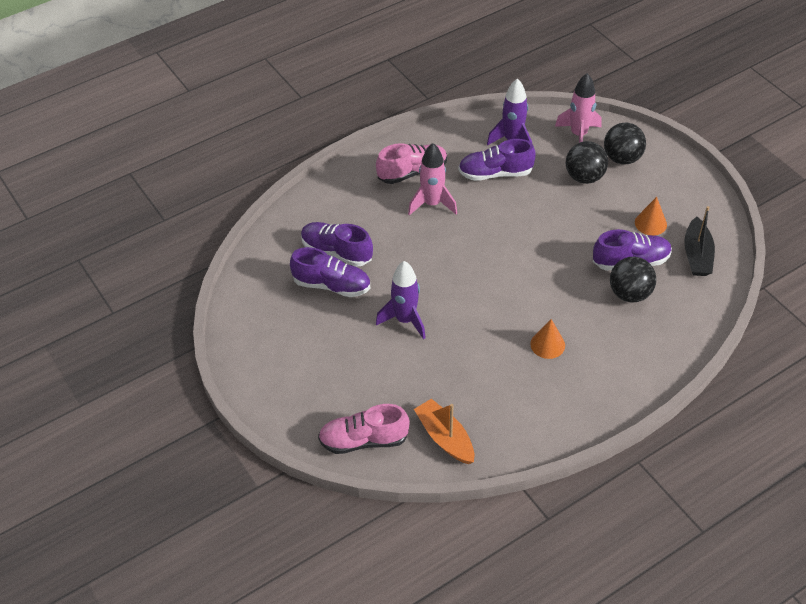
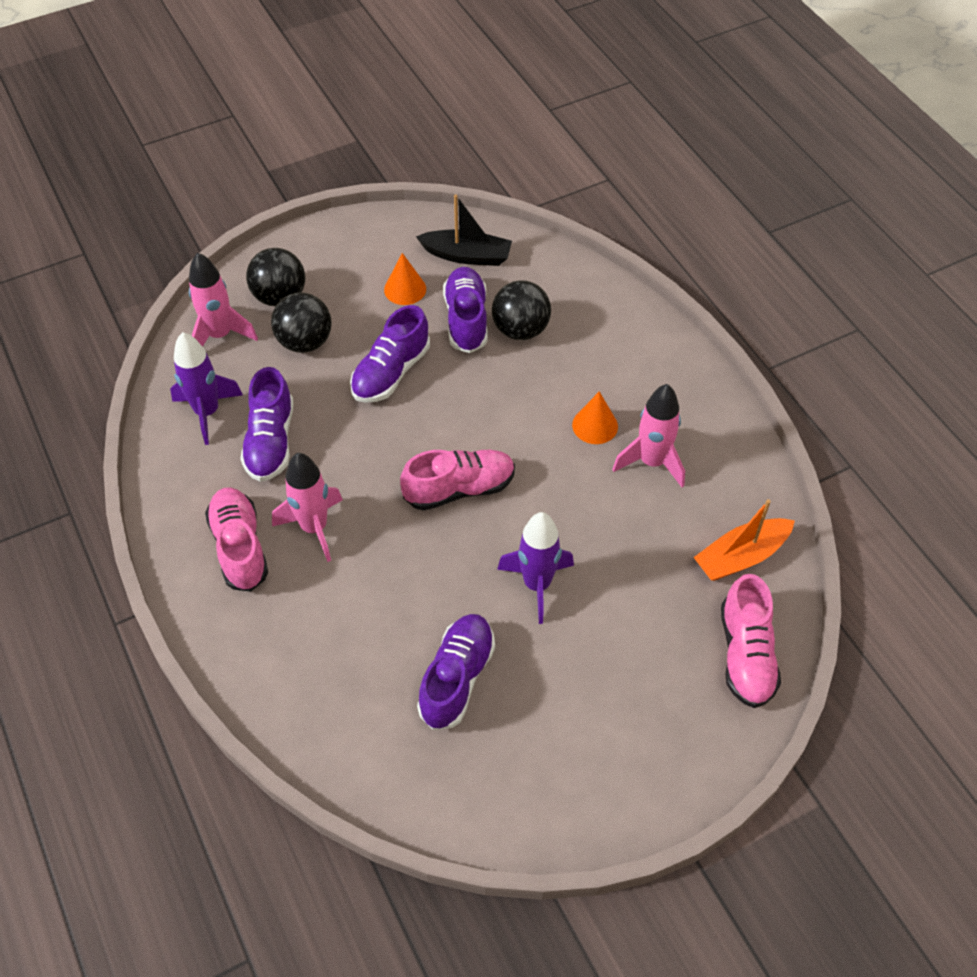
camera: 85 degrees left, 5 degrees up
purple shoe [301,222,373,267] -> purple shoe moved to [350,305,430,403]
none -> pink shoe [400,450,515,511]
none -> pink rocket [612,384,685,487]

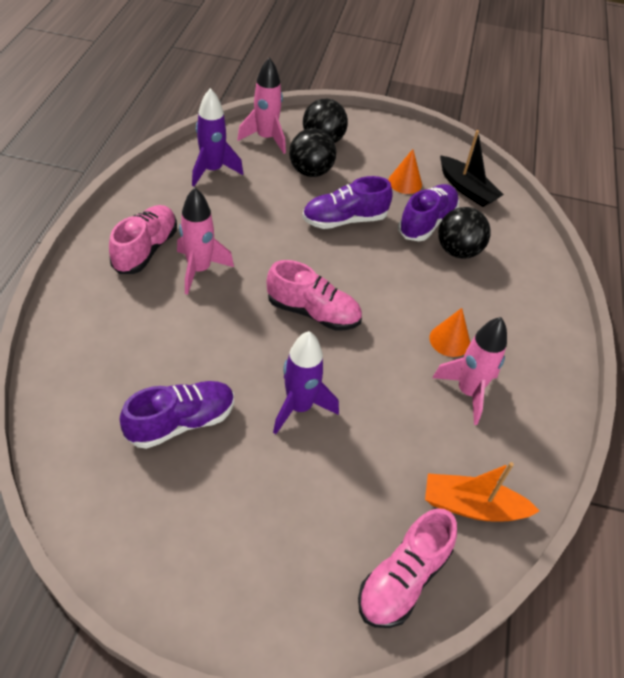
camera: 35 degrees right, 5 degrees down
purple shoe [240,367,294,482] -> none

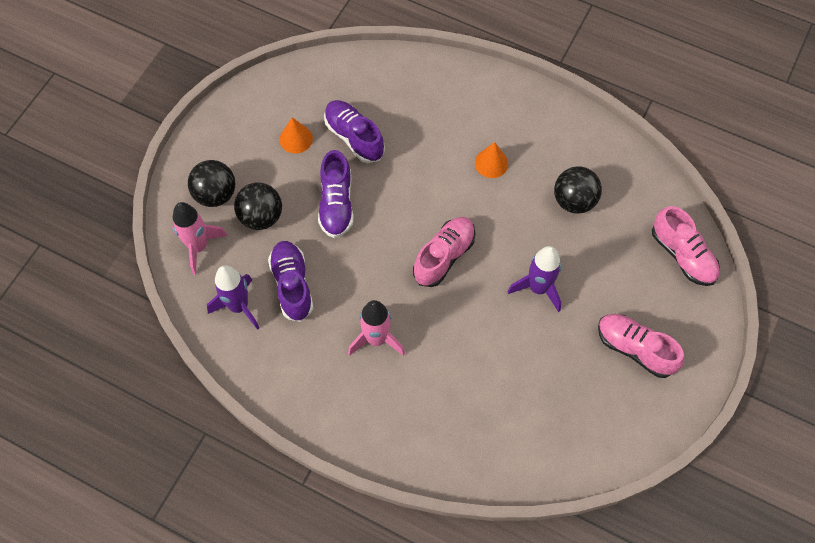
camera: 70 degrees left, 15 degrees up
pink shoe [109,205,177,274] -> pink shoe moved to [598,314,684,378]
purple shoe [120,381,234,449] -> purple shoe moved to [268,241,314,322]
orange boat [425,462,540,522] -> none
pink rocket [432,317,507,425] -> none
black ball [438,207,491,259] -> black ball moved to [554,166,602,214]
black boat [440,130,504,207] -> none

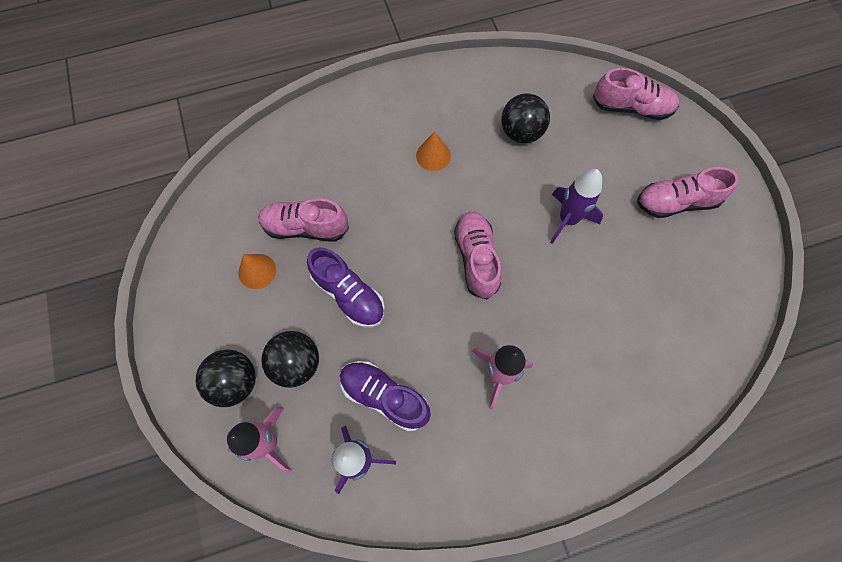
camera: 45 degrees left, 5 degrees up
purple shoe [324,100,385,163] -> pink shoe [258,198,349,242]

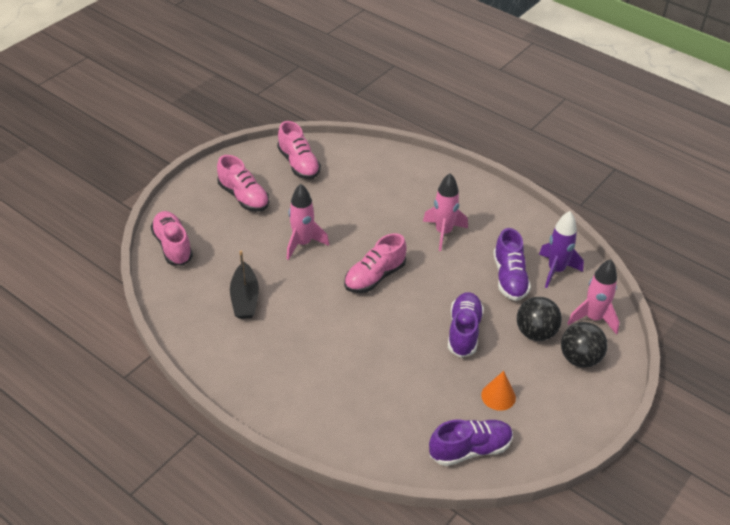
camera: 125 degrees left, 25 degrees down
pink shoe [258,198,349,242] -> pink shoe moved to [277,121,321,179]
orange cone [416,131,451,171] -> none
black ball [501,93,550,143] -> black boat [230,251,259,319]
purple rocket [550,169,603,244] -> pink rocket [287,184,329,260]
none -> purple shoe [429,420,513,466]

